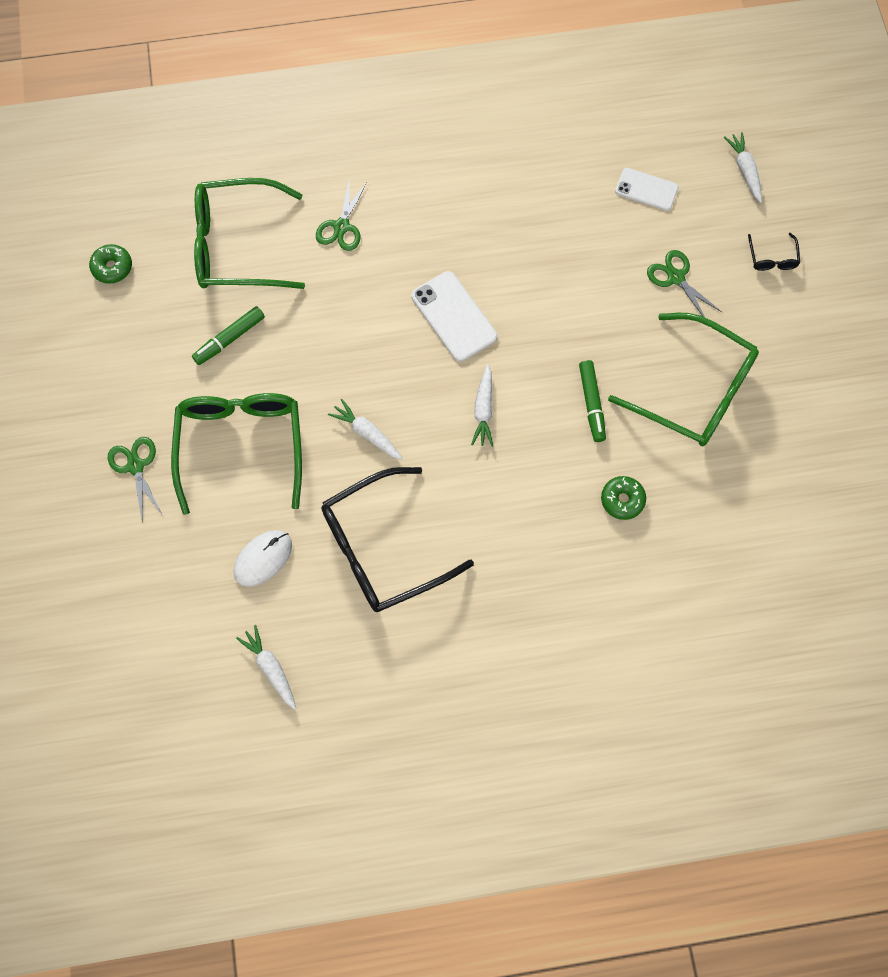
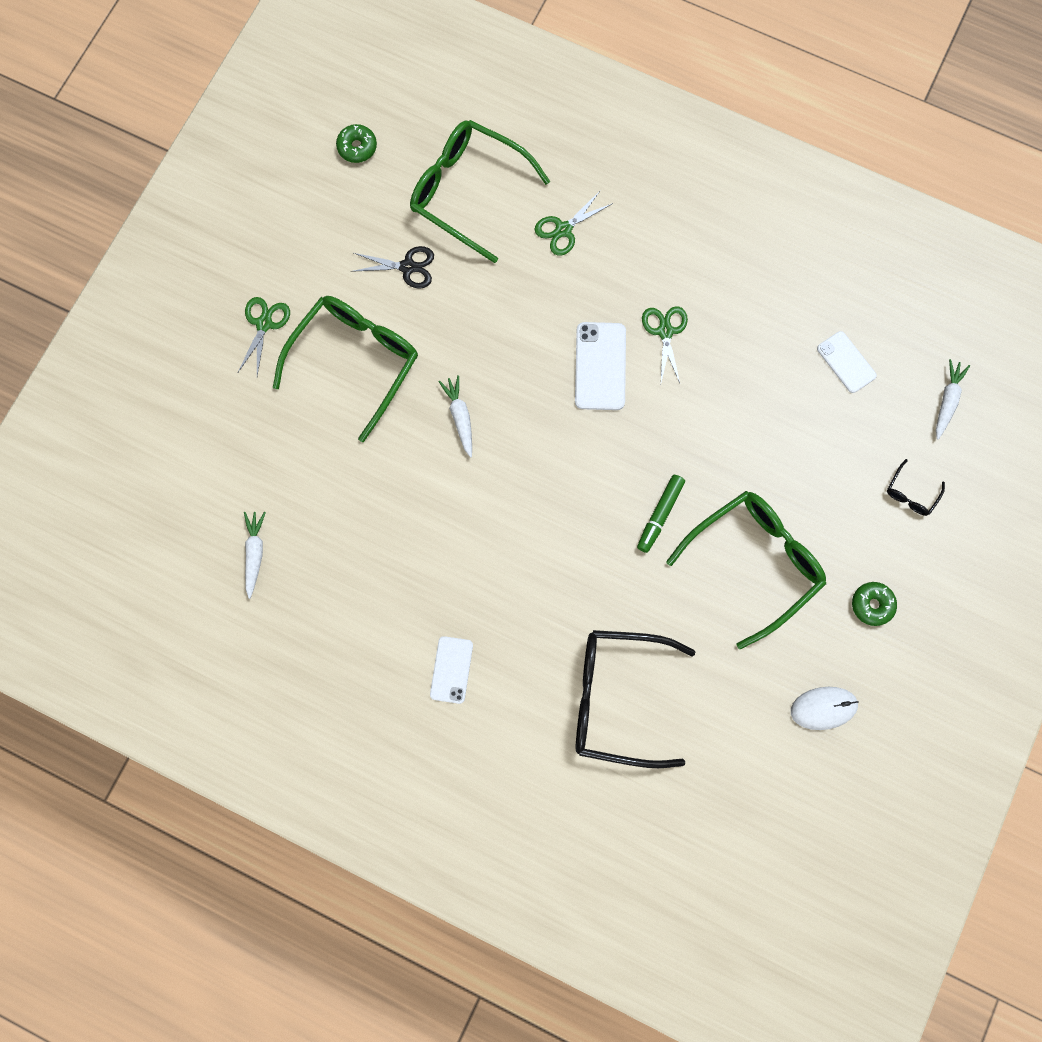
camera: 35 degrees right, 5 degrees up
green marker [192,306,265,365] -> black scissors [351,246,434,289]
white mouse [234,530,292,587] -> white mouse moved to [791,687,859,730]
black glasses [321,467,474,612] -> black glasses moved to [576,630,696,768]
white carrot [471,364,493,447] -> none
green donut [601,476,646,520] -> green donut moved to [852,582,897,626]
green glasses [608,313,759,446] -> green glasses turned 105 degrees counterclockwise [666,491,826,650]
green scissors [647,250,722,317] -> green scissors moved to [642,306,688,383]
none -> white phone [430,636,473,704]

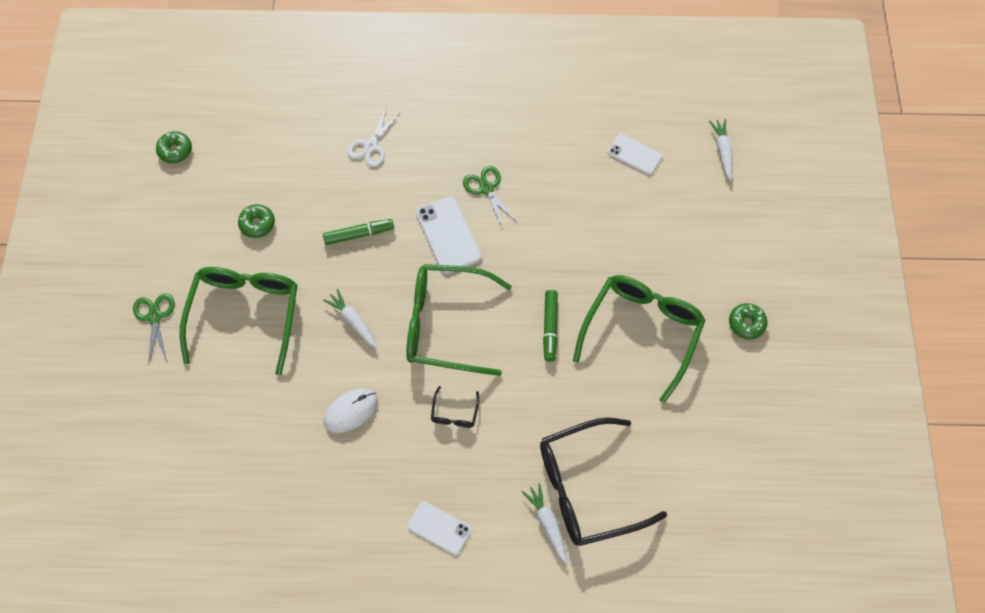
camera: 25 degrees left, 10 degrees down
white carrot [244,512,266,599] -> white carrot moved to [522,483,567,563]
black scissors [351,246,434,289] -> green donut [238,204,275,238]
green glasses [410,120,550,263] -> green glasses moved to [406,264,512,376]
white phone [430,636,473,704] -> white phone turned 45 degrees counterclockwise [408,501,471,555]
green scissors [534,190,613,256] -> white scissors [347,107,401,167]
white mouse [791,687,859,730] -> white mouse moved to [324,388,378,433]
black glasses [887,459,945,516] -> black glasses moved to [431,386,479,428]
none -> green marker [323,219,394,245]

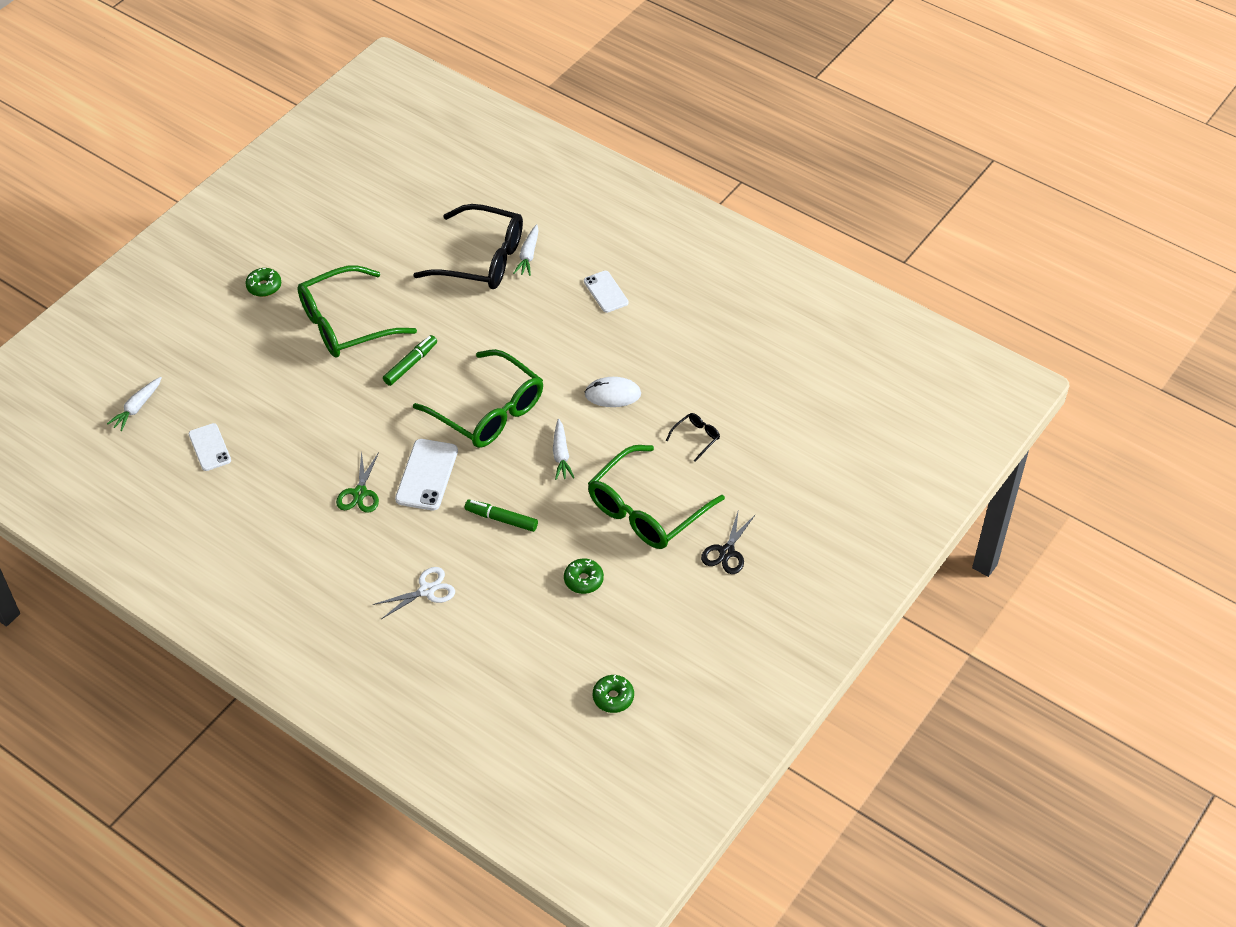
camera: 145 degrees left, 15 degrees down
green scissors [133,293,175,366] -> black scissors [701,512,756,574]
black glasses [431,386,479,428] -> black glasses moved to [666,413,720,462]

